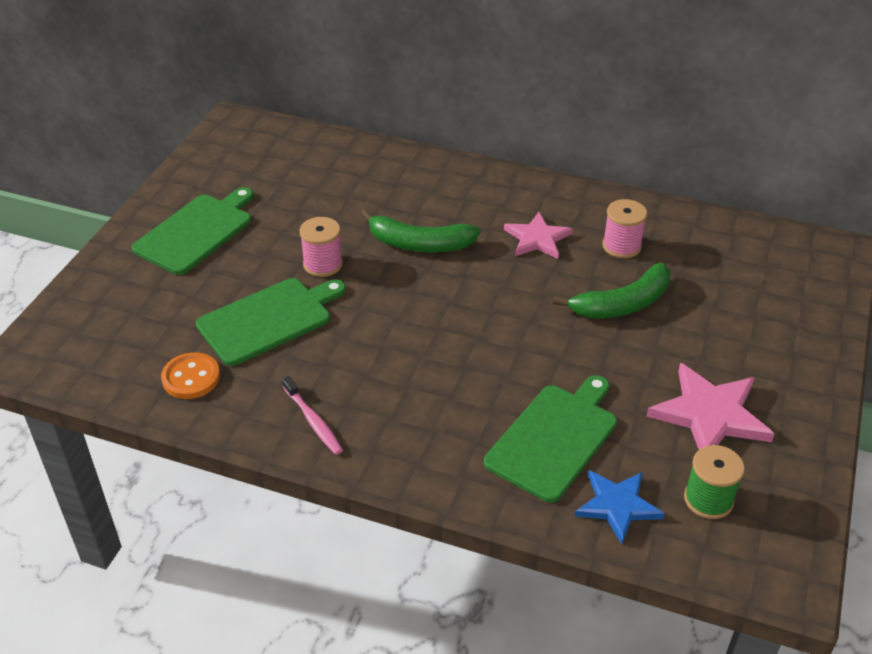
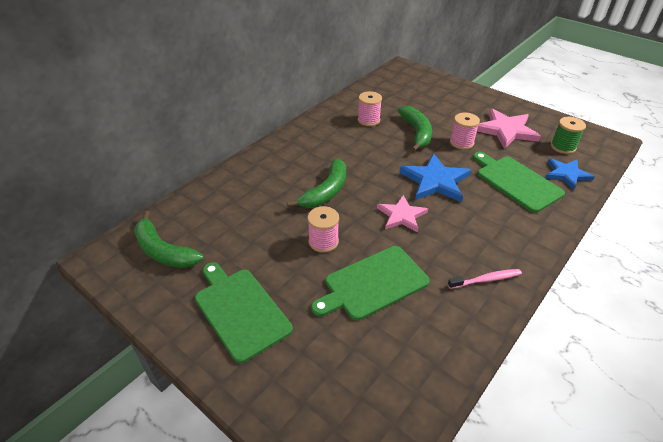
camera: 70 degrees left, 0 degrees up
orange button [161,352,220,399] -> none
green cutting board [196,278,346,366] -> green cutting board turned 105 degrees counterclockwise [311,246,430,321]
pink star [504,212,573,259] -> pink star moved to [377,195,428,232]
none -> green banana [134,211,204,268]
none -> blue star [399,153,471,202]
none -> pink spool [450,113,480,150]

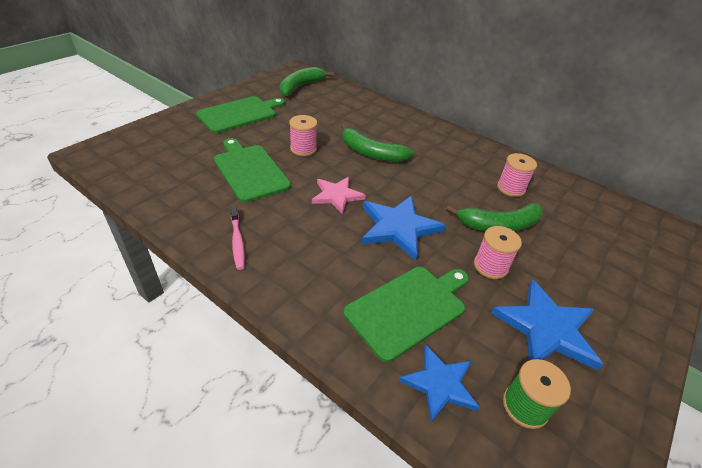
camera: 85 degrees right, 0 degrees up
pink star [477,109,541,149] -> blue star [491,279,603,370]

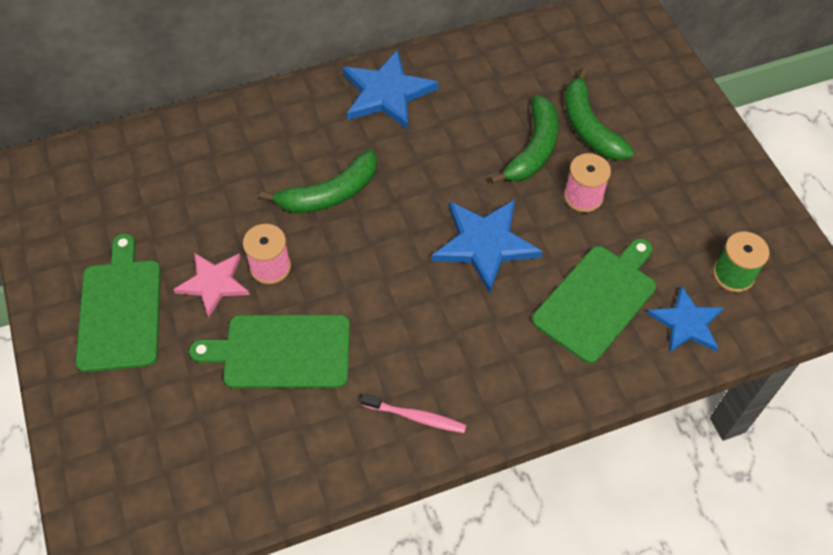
camera: 55 degrees left, 15 degrees up
green banana [280,67,334,96] -> green banana moved to [565,68,634,160]
pink star [312,177,366,214] -> pink star moved to [173,253,250,318]
green cutting board [343,267,469,362] -> green cutting board turned 45 degrees clockwise [532,238,656,364]
blue star [491,279,603,370] -> blue star moved to [342,50,439,130]
pink spool [497,153,537,197] -> none

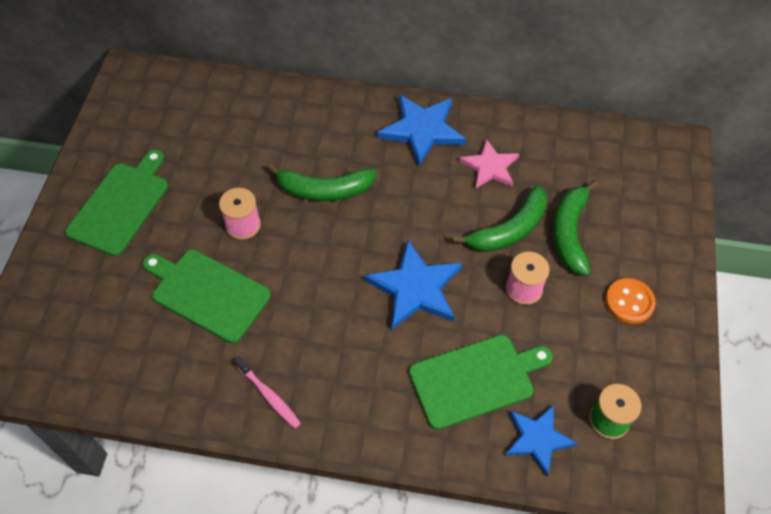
camera: 30 degrees right, 0 degrees up
pink star [173,253,250,318] -> pink star moved to [459,139,519,189]
none -> orange button [605,278,656,324]

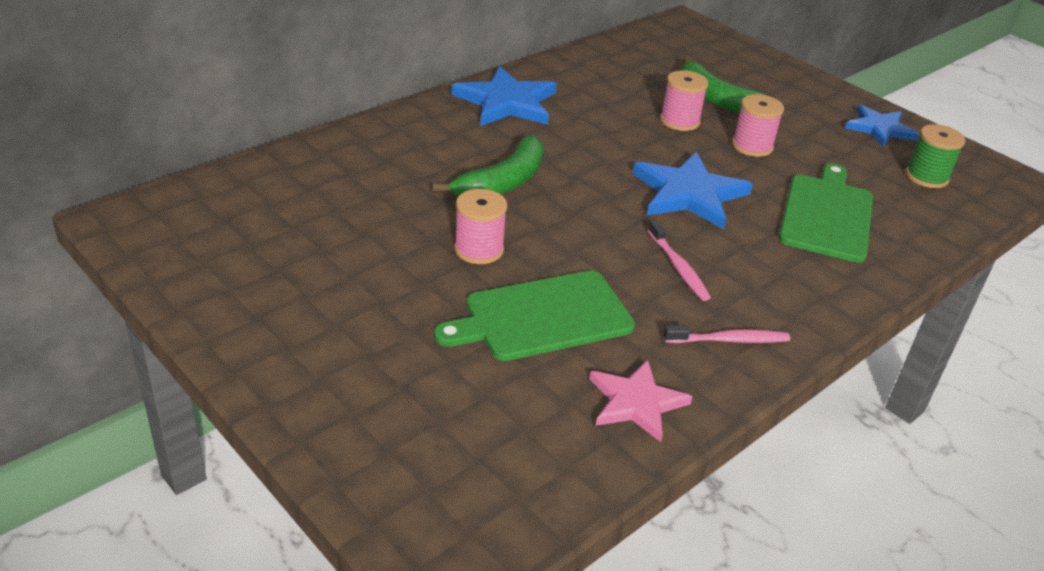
camera: 55 degrees left, 20 degrees down
green cutting board [65,149,168,256] -> none
green banana [452,185,547,252] -> pink spool [660,70,708,131]
pink star [459,139,519,189] -> pink star moved to [590,360,692,442]
blue star [505,405,578,476] -> blue star moved to [845,105,919,147]
orange button [605,278,656,324] -> none
none -> pink toothbrush [648,220,711,301]

